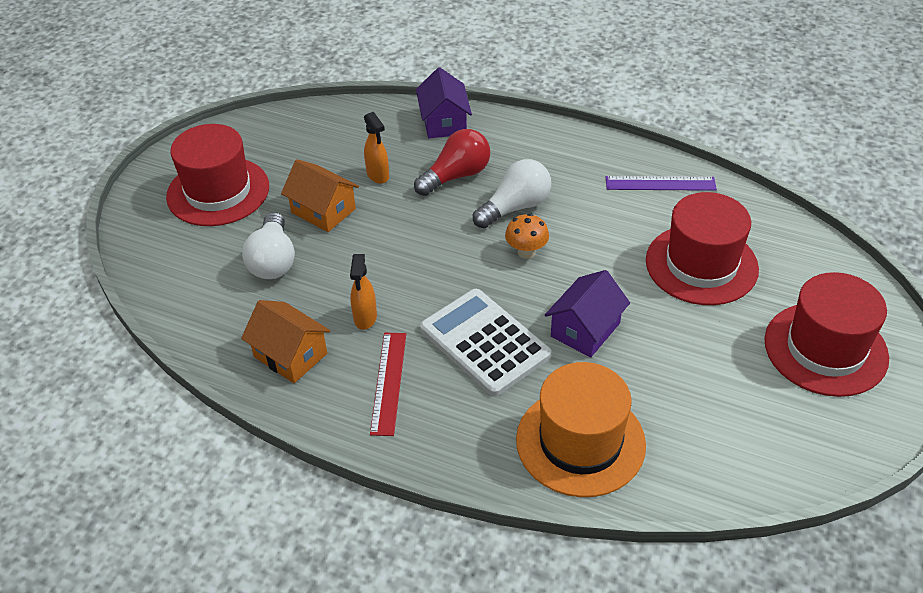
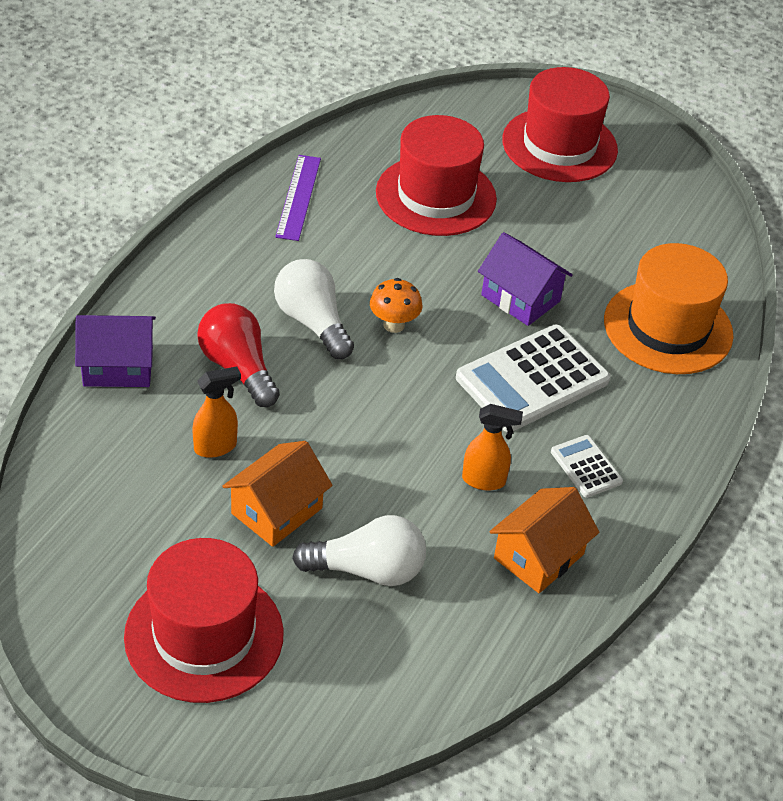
camera: 90 degrees left, 0 degrees up
red ruler [370,333,406,436] -> white calculator [551,435,623,498]

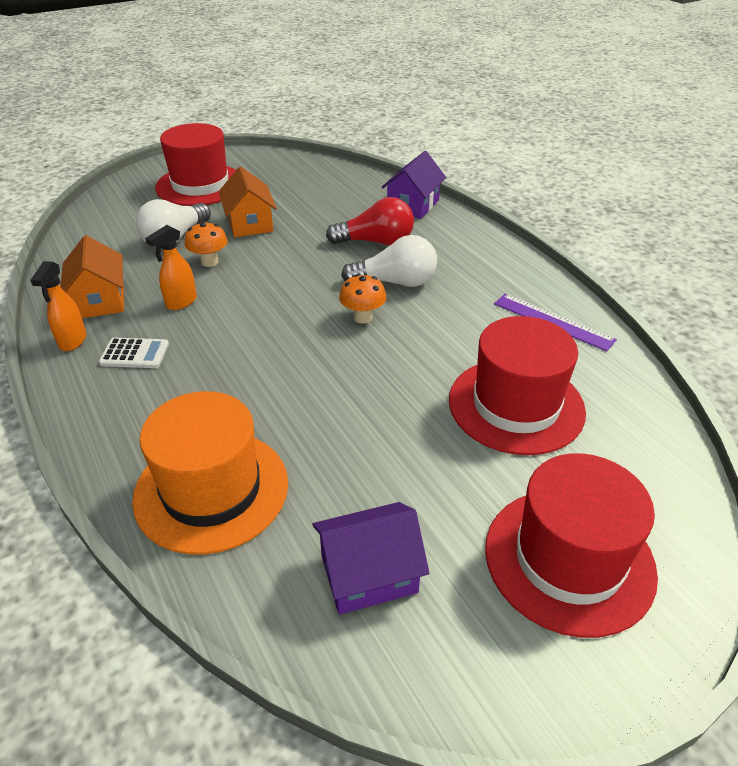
camera: 125 degrees right, 5 degrees down
orange spray bottle [192,366,241,458] -> orange spray bottle moved to [30,261,87,351]
white calculator [456,325,610,432] -> none
purple house [478,232,573,326] -> purple house moved to [312,502,429,615]
none -> orange mushroom [185,222,228,267]

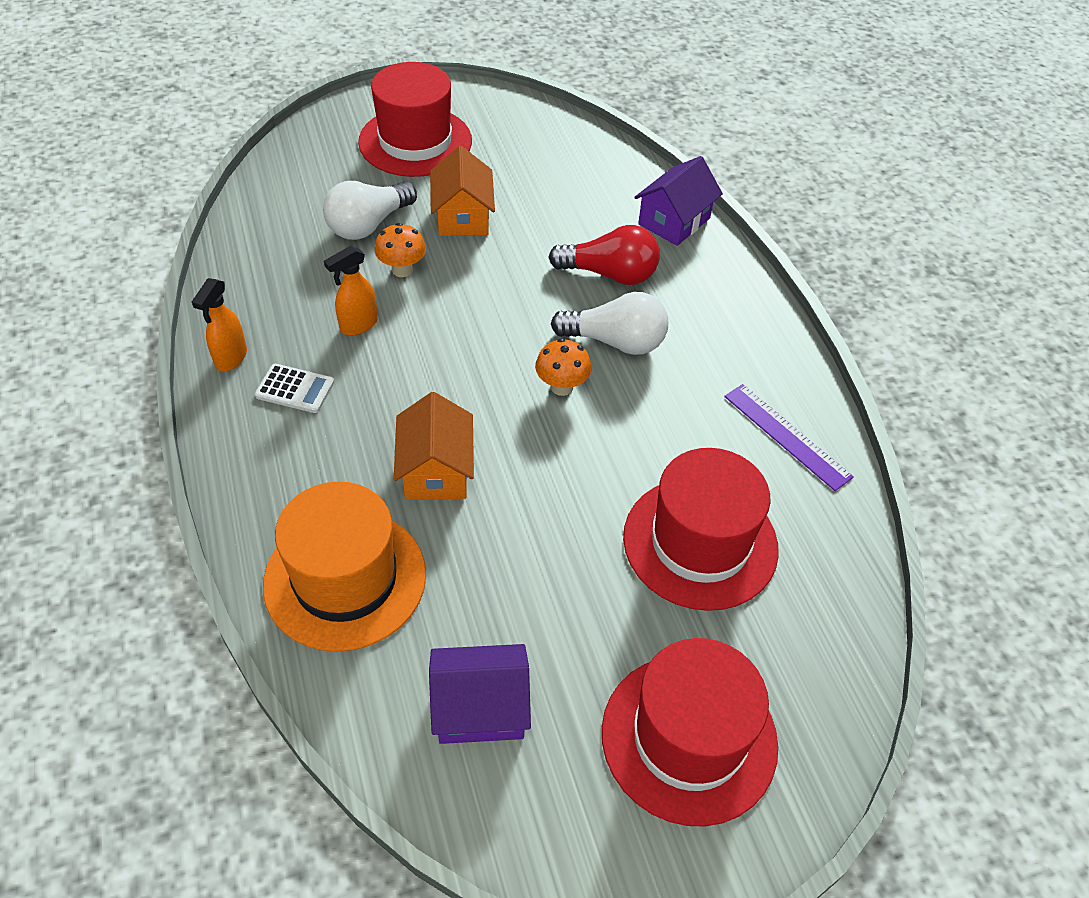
camera: 10 degrees right, 10 degrees up
orange house [60,235,124,318] -> orange house moved to [394,392,474,500]

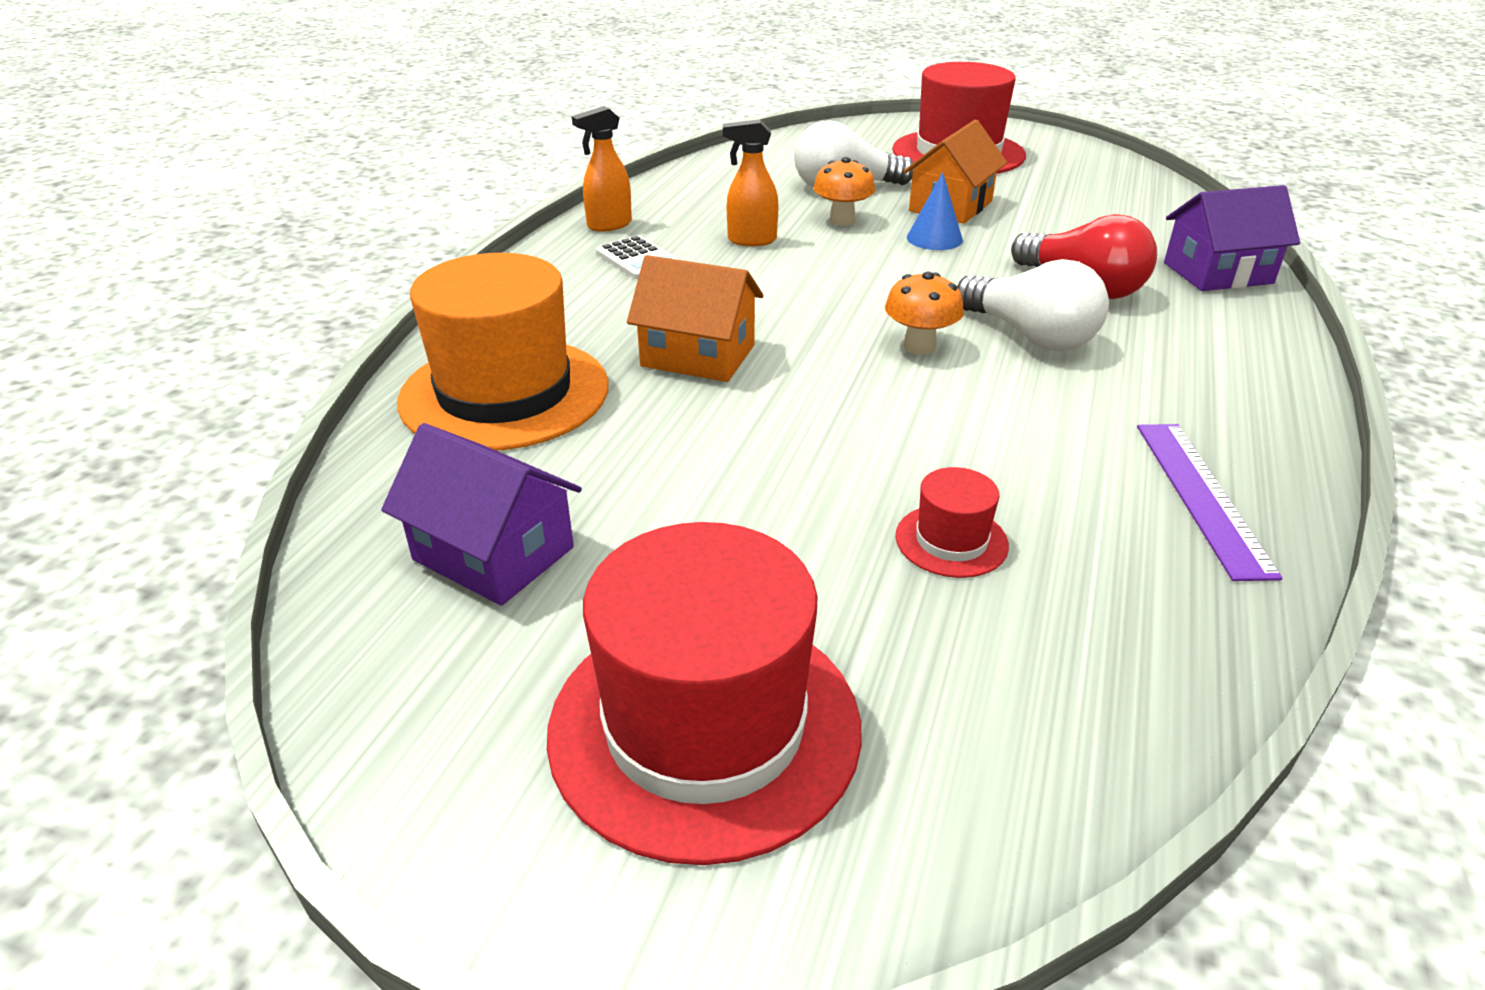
camera: 40 degrees right, 15 degrees down
orange house [394,392,474,500] -> orange house turned 75 degrees clockwise [627,255,764,382]
red hat [623,448,779,611] -> red hat [896,467,1009,578], size x0.44
none -> blue cone [907,172,963,250]

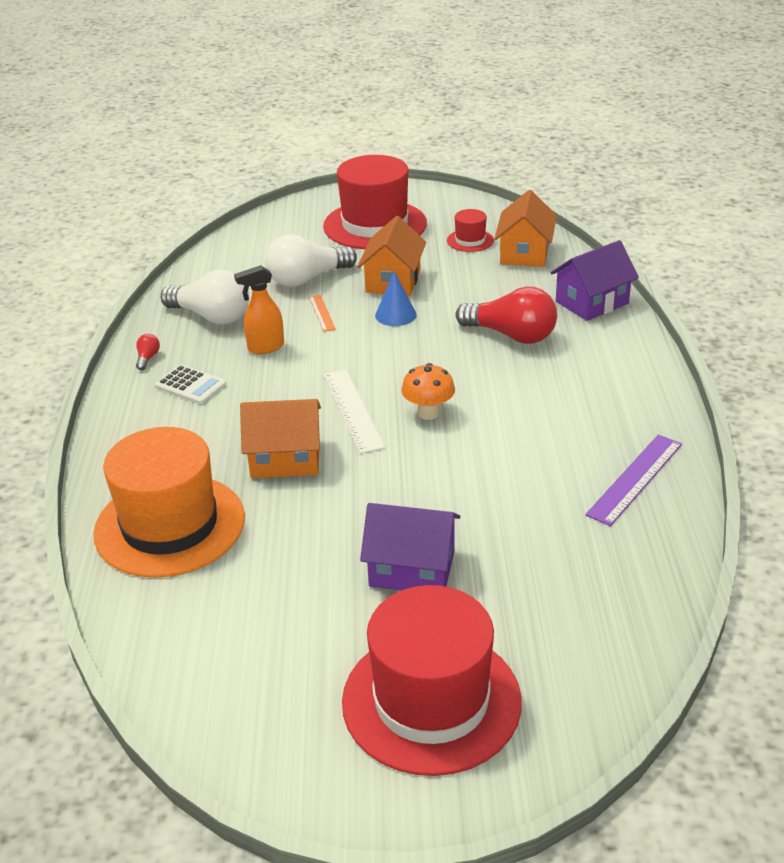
camera: 20 degrees left, 0 degrees up
purple house [381,423,582,606] -> purple house moved to [360,503,460,591]
orange spray bottle [572,106,632,232] -> red light bulb [136,334,160,370]
orange mushroom [813,157,875,226] -> orange ruler [309,295,336,332]
red hat [896,467,1009,578] -> red hat moved to [447,209,494,252]
white light bulb [957,259,1109,351] -> white light bulb moved to [161,269,249,325]
purple ruler [1137,424,1282,581] -> purple ruler turned 60 degrees clockwise [585,435,682,526]
none -> white ruler [324,370,385,454]
none -> orange house [494,190,557,267]

